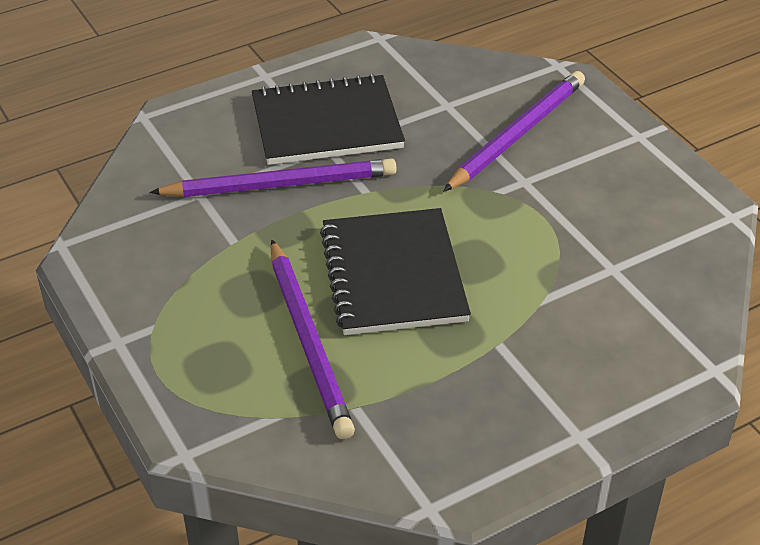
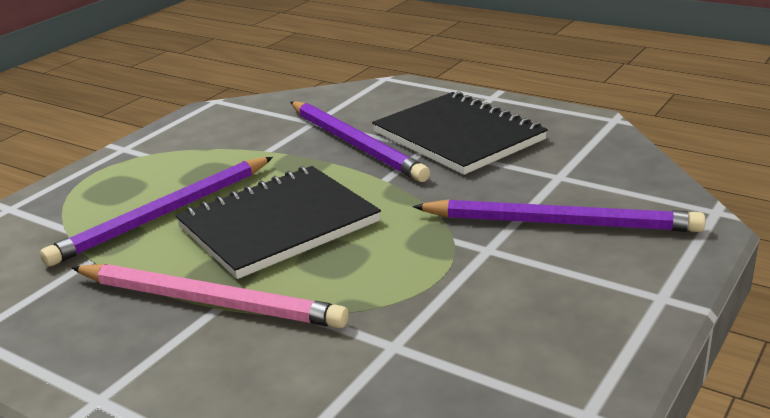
camera: 65 degrees right, 15 degrees down
none -> pink pencil [72,264,349,328]

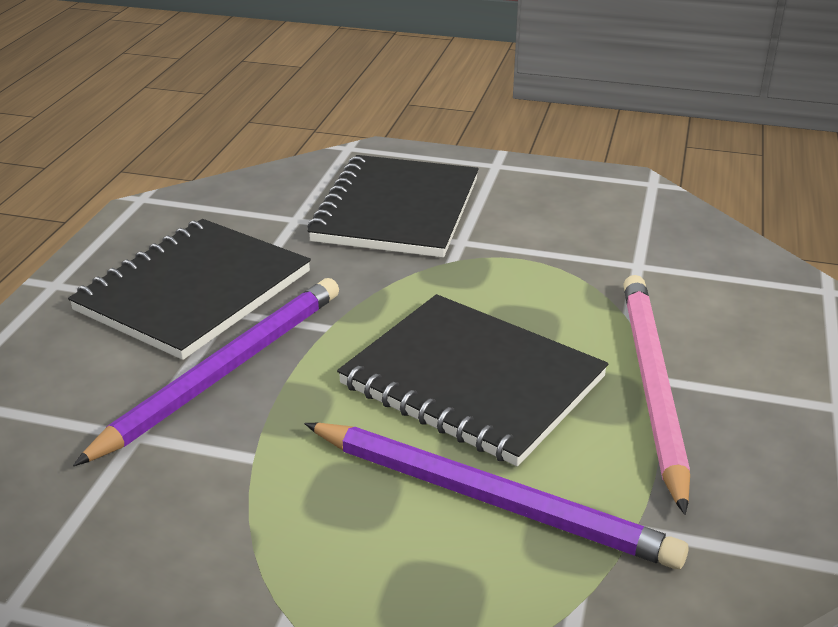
camera: 110 degrees left, 5 degrees up
purple pencil [412,199,706,232] -> black notebook [307,155,479,257]

